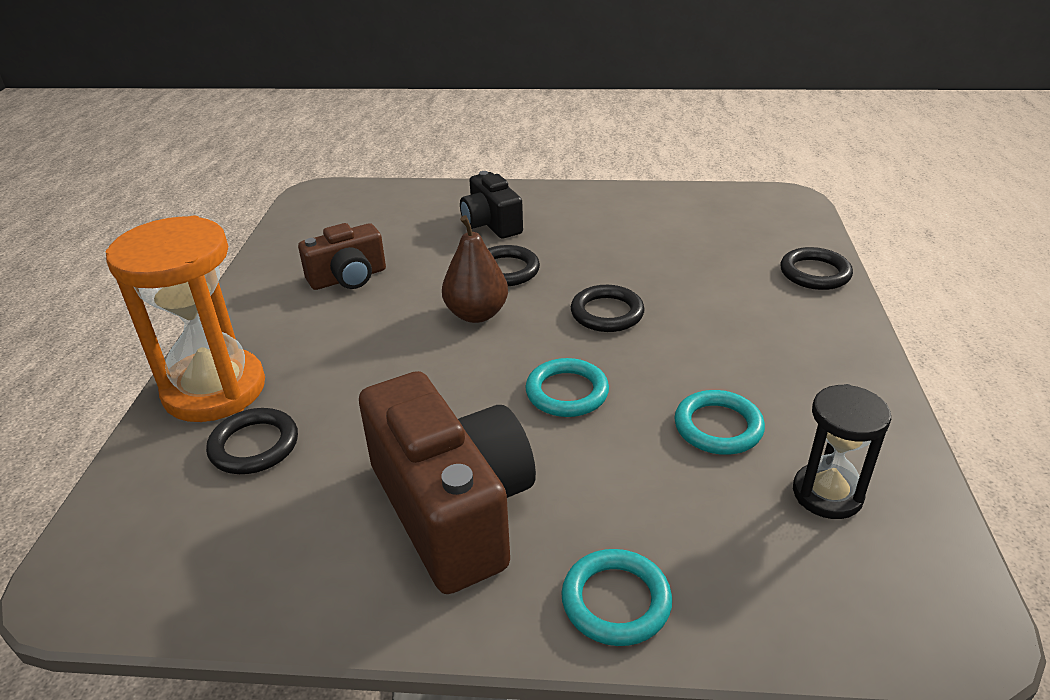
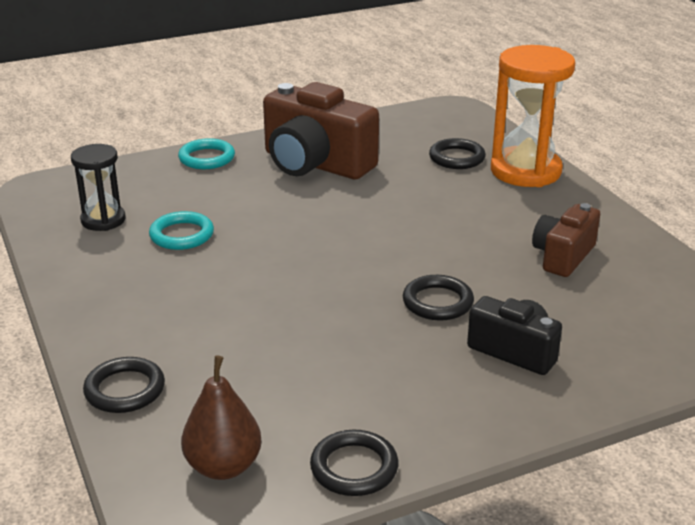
camera: 150 degrees right, 5 degrees down
brown pear [442,215,508,323] -> brown pear moved to [181,356,262,480]
turquoise ring [525,358,609,417] -> none
black ring [571,285,645,332] -> black ring moved to [310,430,399,496]

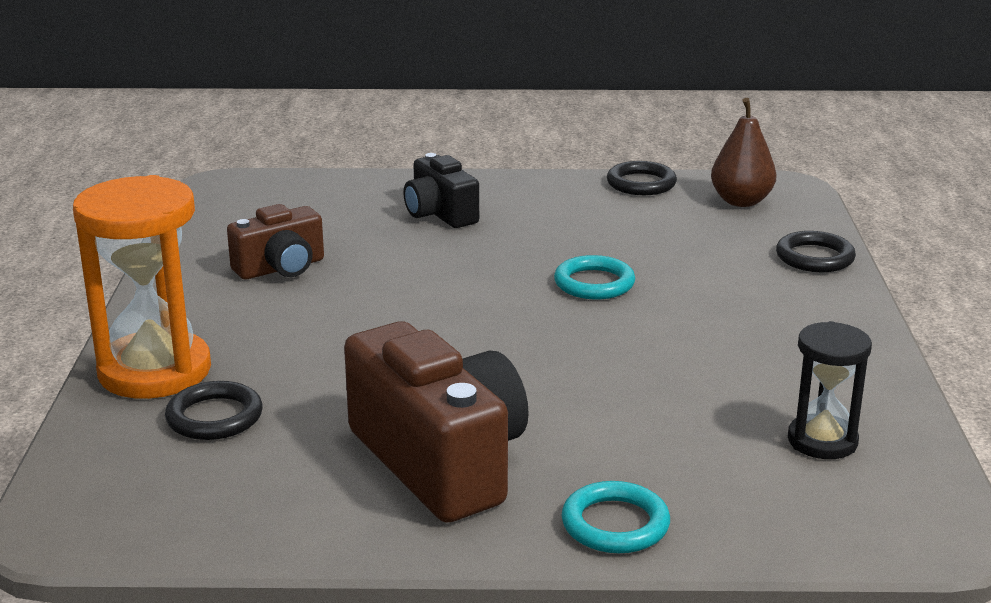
camera: 155 degrees left, 5 degrees down
turquoise ring [149,211,214,250] -> turquoise ring moved to [554,255,635,299]
black ring [403,275,474,320] -> none

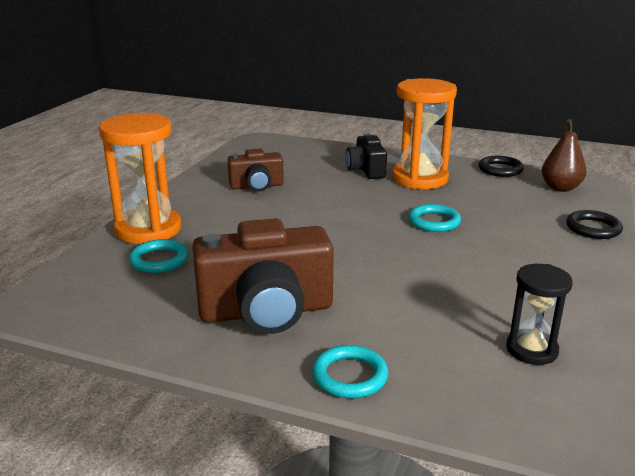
camera: 20 degrees right, 0 degrees up
black ring [165,381,263,440] -> turquoise ring [129,239,189,273]
brown camera [344,322,529,522] -> brown camera turned 90 degrees clockwise [192,218,334,334]
none -> orange hourglass [392,78,457,189]

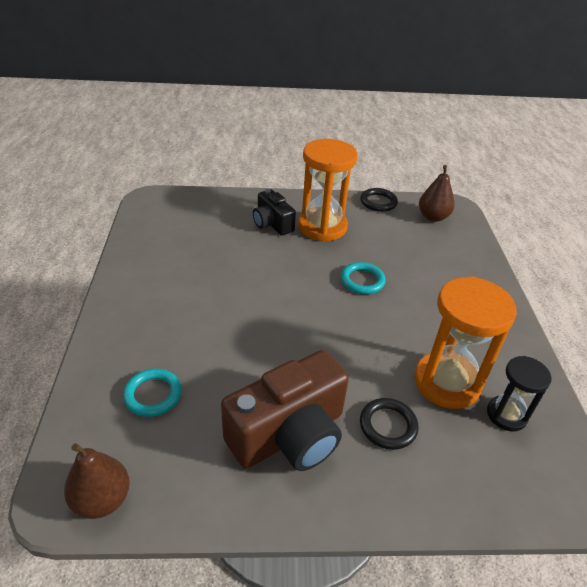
camera: 25 degrees left, 15 degrees up
orange hourglass [99,113,181,244] -> orange hourglass moved to [414,276,517,409]
brown camera [227,148,284,192] -> none
turquoise ring [312,345,389,398] -> none
black ring [566,210,623,239] -> black ring moved to [360,398,419,450]
none -> brown pear [64,443,130,519]

